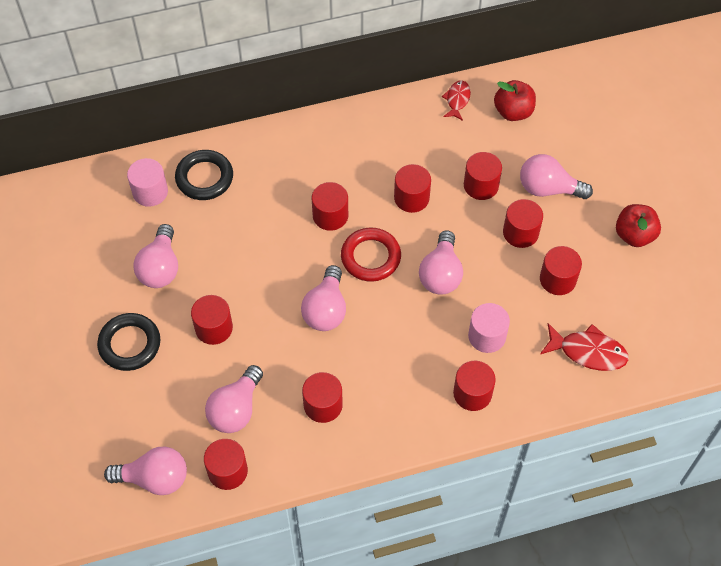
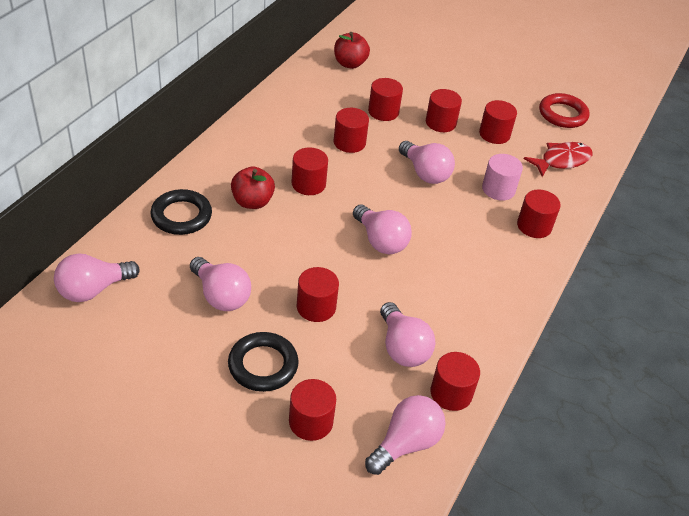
camera: 50 degrees left, 15 degrees down
pink cylinder [127,158,168,207] -> none
red cylinder [302,372,343,423] -> red cylinder moved to [289,379,336,441]
red ring [341,228,401,282] -> red ring moved to [539,93,589,128]
red fish [442,80,471,121] -> none
pink light bulb [520,154,593,199] -> pink light bulb moved to [54,254,140,302]
red apple [616,204,661,247] -> red apple moved to [231,166,275,209]

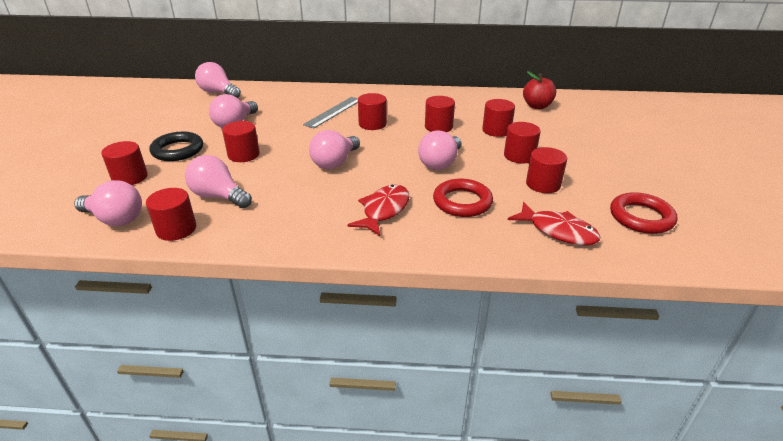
camera: 70 degrees right, 10 degrees down
black ring [150,189,212,235] -> none
red apple [231,166,275,209] -> grey ruler [303,97,358,128]
pink light bulb [380,302,435,367] -> pink light bulb turned 75 degrees clockwise [185,155,252,208]
pink cylinder [482,154,523,201] -> red ring [433,179,493,217]
red cylinder [517,190,561,238] -> none
none -> red fish [348,185,410,236]

